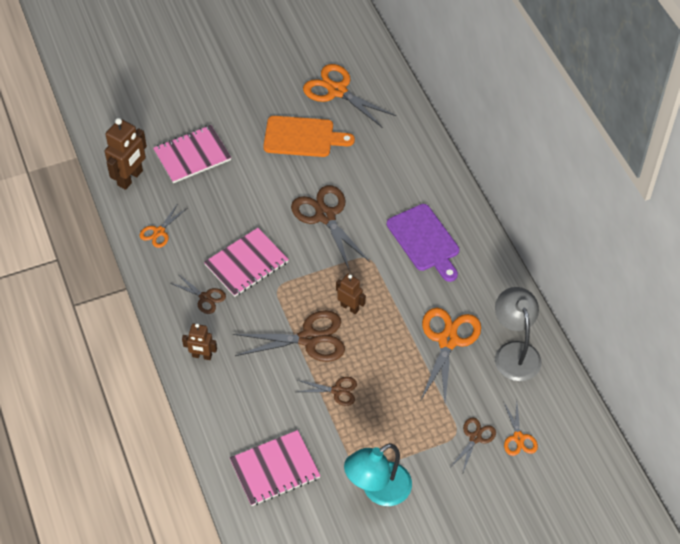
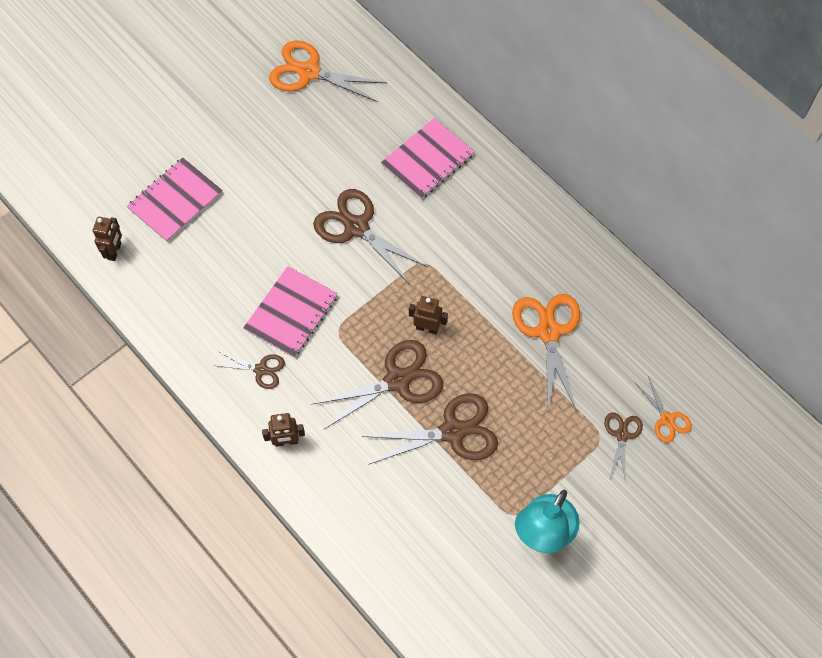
camera: 20 degrees left, 10 degrees up
brown robot [105,118,147,190] -> brown robot [93,217,122,261], size x0.60
orange scissors [140,203,186,248] -> none
pink notebook [230,430,321,506] -> pink notebook moved to [381,118,475,199]
orange cutting board [263,116,355,157] -> none
brown scissors [297,377,357,406] -> brown scissors [362,393,498,465], size x1.85
purple cutting board [387,204,460,282] -> none
grey lamp [495,287,542,381] -> none

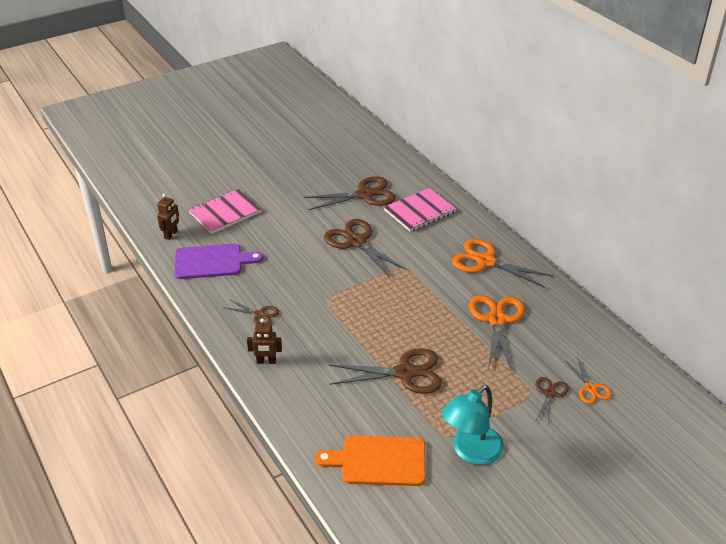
camera: 10 degrees right, 25 degrees down
pink notebook [243,266,338,358] -> none
orange scissors [269,41,387,102] -> orange scissors moved to [452,239,553,288]
brown scissors [311,340,443,429] -> brown scissors moved to [304,176,396,210]
brown robot [409,296,448,334] -> none
none -> purple cutting board [174,244,263,279]
none -> orange cutting board [315,435,426,486]

